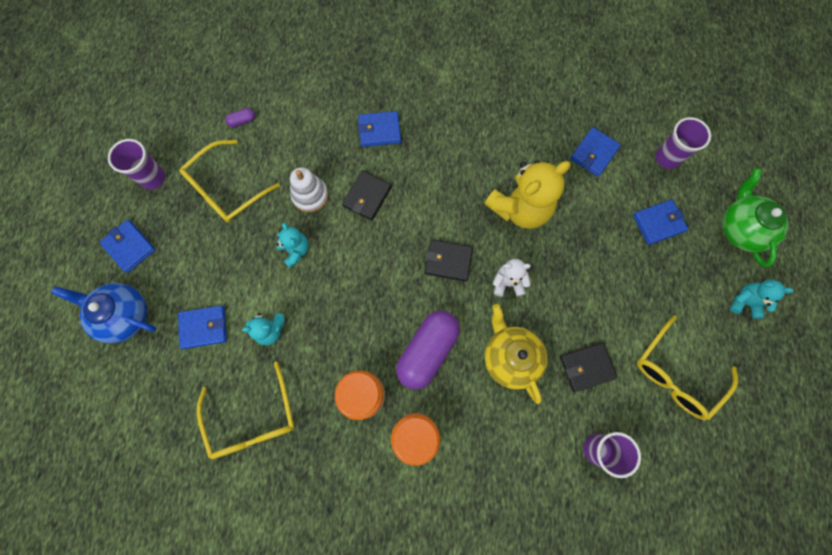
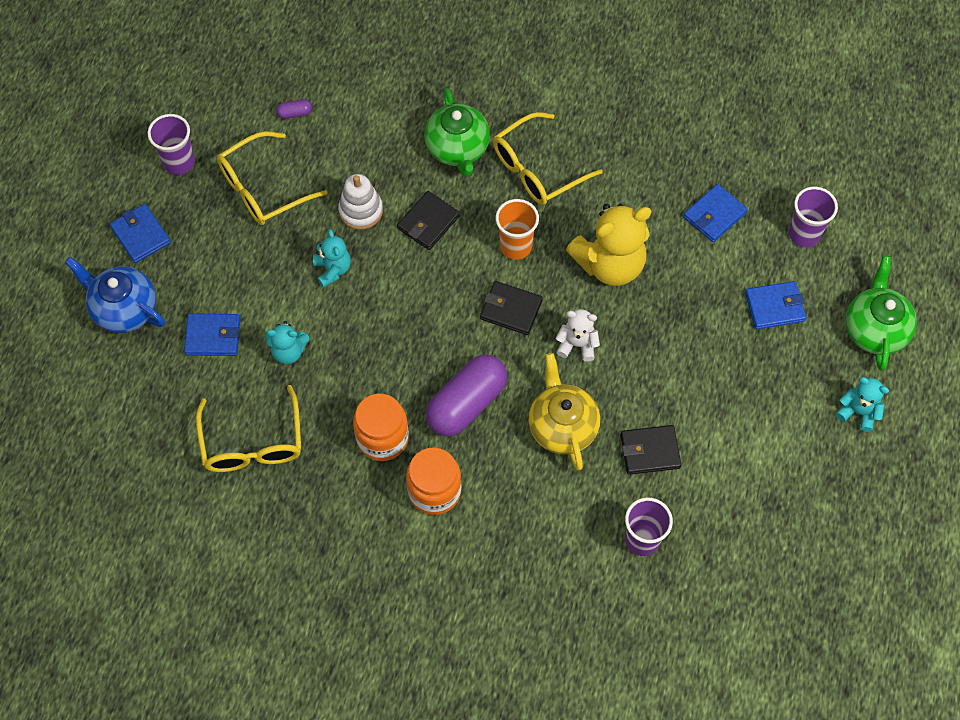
camera: 10 degrees right, 10 degrees down
blue wallet [358,111,401,147] -> green teapot [424,88,490,177]
yellow glasses [637,315,738,420] -> yellow glasses moved to [493,112,603,205]
none -> orange cup [495,199,539,260]

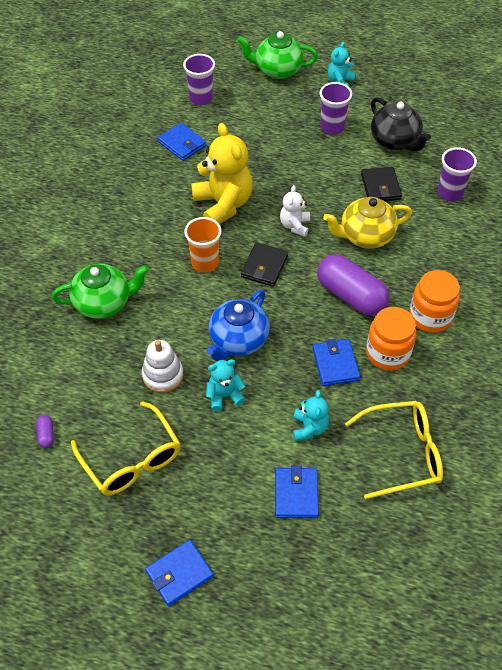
camera: 90 degrees left, 10 degrees down
blue teapot [65,257,165,333] -> blue teapot moved to [207,289,270,361]
purple cup [147,114,195,175] -> purple cup moved to [320,82,352,135]
black wallet [397,191,460,250] -> none
yellow glasses [493,112,603,205] -> none
blue wallet [745,281,806,329] -> blue wallet moved to [312,339,360,386]
none -> black teapot [371,97,431,152]

